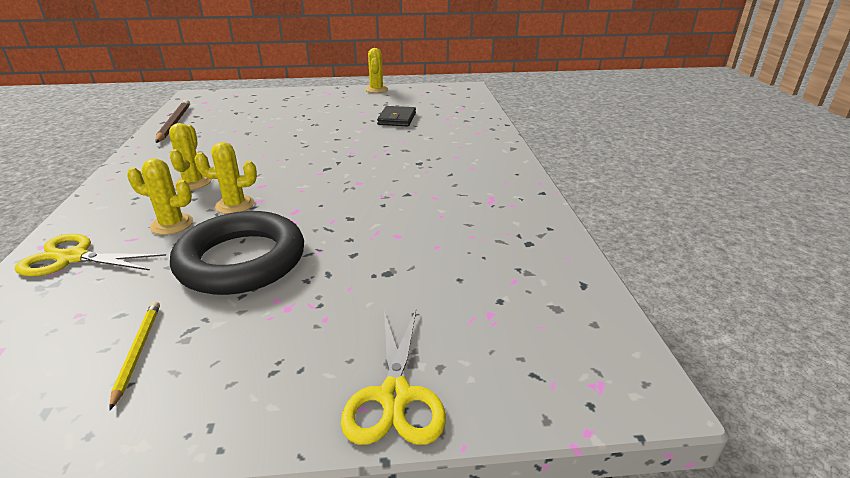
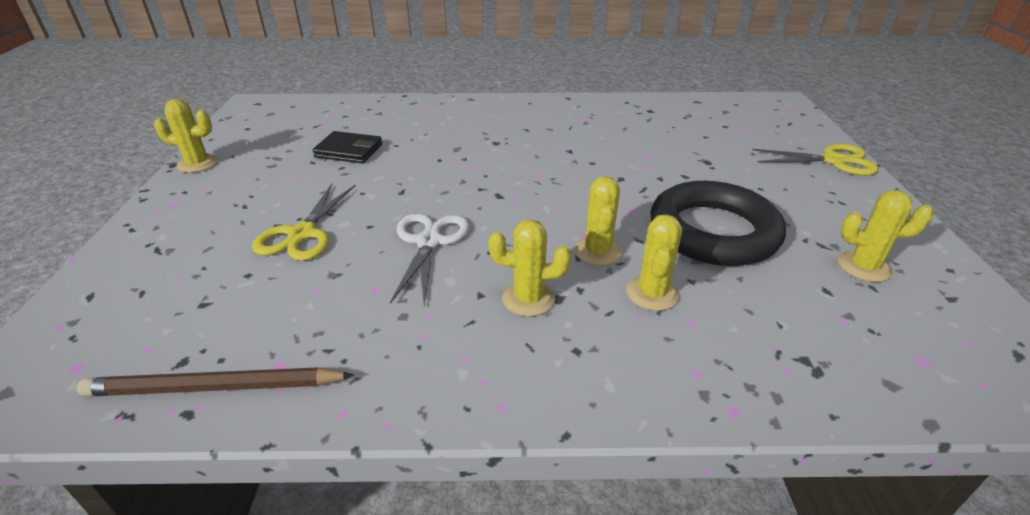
camera: 85 degrees left, 5 degrees up
yellow scissors [15,234,166,276] -> yellow scissors moved to [252,184,355,261]
yellow pencil [109,301,160,411] -> yellow cactus [838,190,933,282]
none -> white scissors [390,213,470,305]

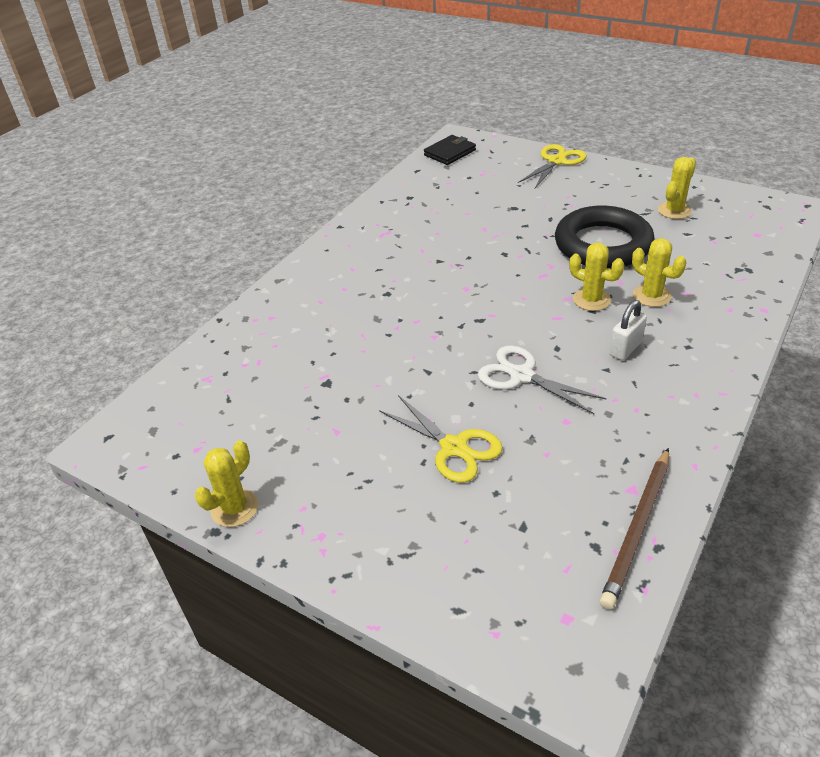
camera: 55 degrees left, 5 degrees up
black wallet [312,131,382,163] -> black wallet moved to [424,135,476,165]
yellow cactus [488,219,571,317] -> white padlock [609,300,647,360]

